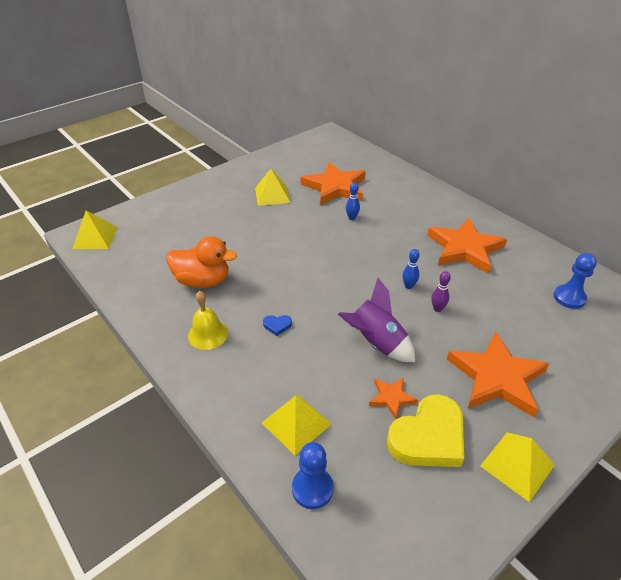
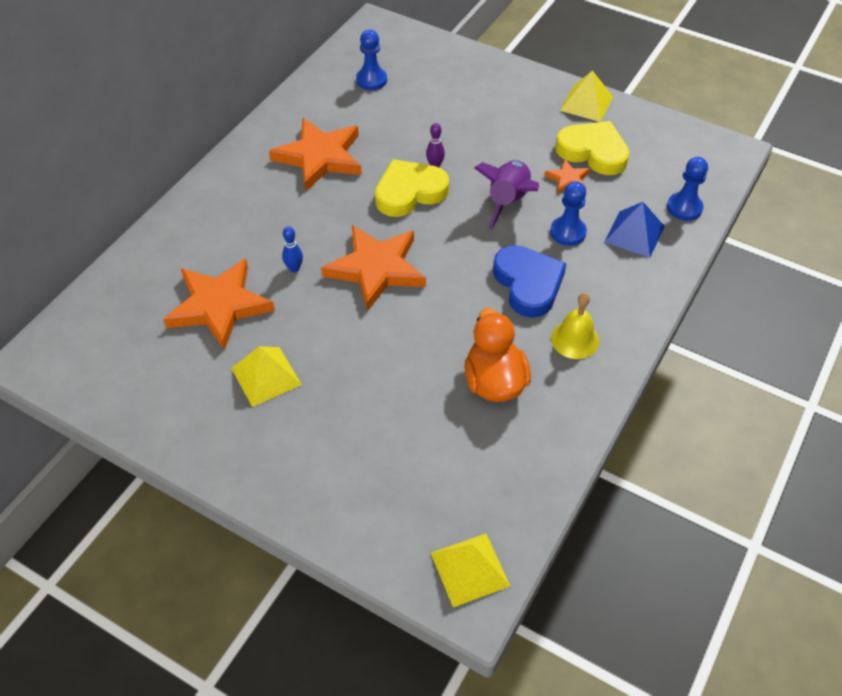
camera: 110 degrees left, 10 degrees up
yellow pyramid [262,394,332,455] -> blue pyramid [604,202,665,258]
blue heart [263,315,292,336] -> blue heart [493,245,566,318], size x2.49
blue bowling pin [402,249,420,289] -> yellow heart [375,159,449,217]
orange star [447,331,550,417] -> orange star moved to [321,225,426,311]
none -> blue pawn [550,181,587,246]

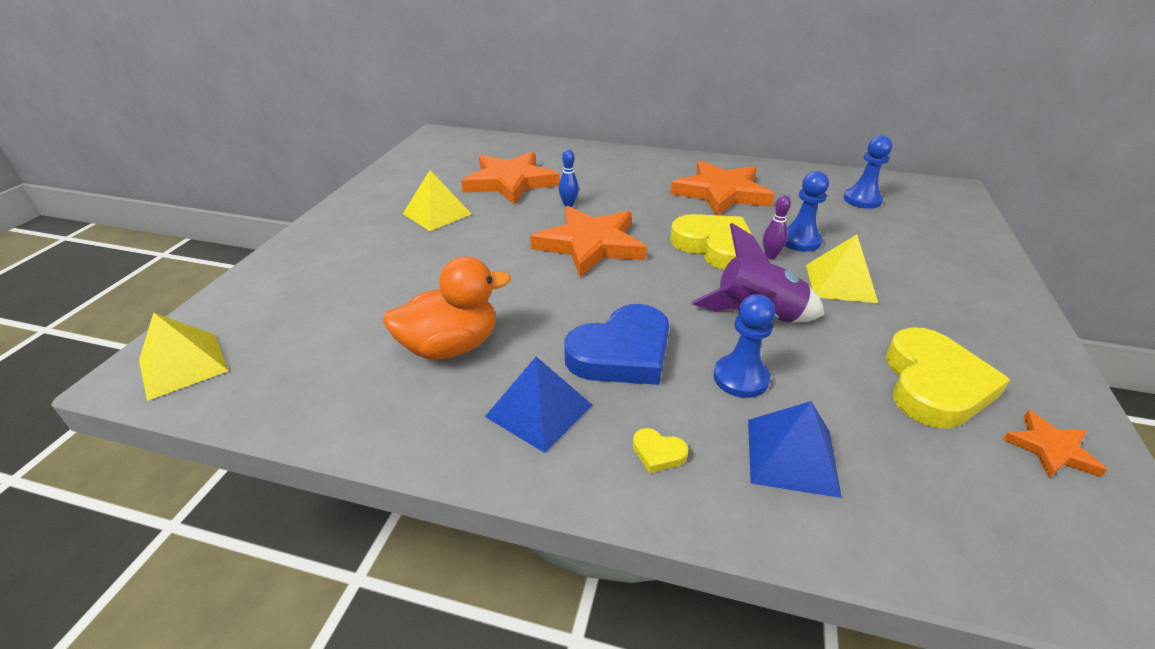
camera: 75 degrees right, 15 degrees down
orange star [544,159,590,194] -> orange star moved to [1003,410,1107,478]
yellow bell [551,293,599,359] -> blue pyramid [485,357,592,453]
yellow pyramid [560,70,613,122] -> yellow pyramid moved to [806,234,878,303]
blue pawn [667,157,708,221] -> blue pawn moved to [785,171,829,252]
none -> yellow heart [633,428,689,473]

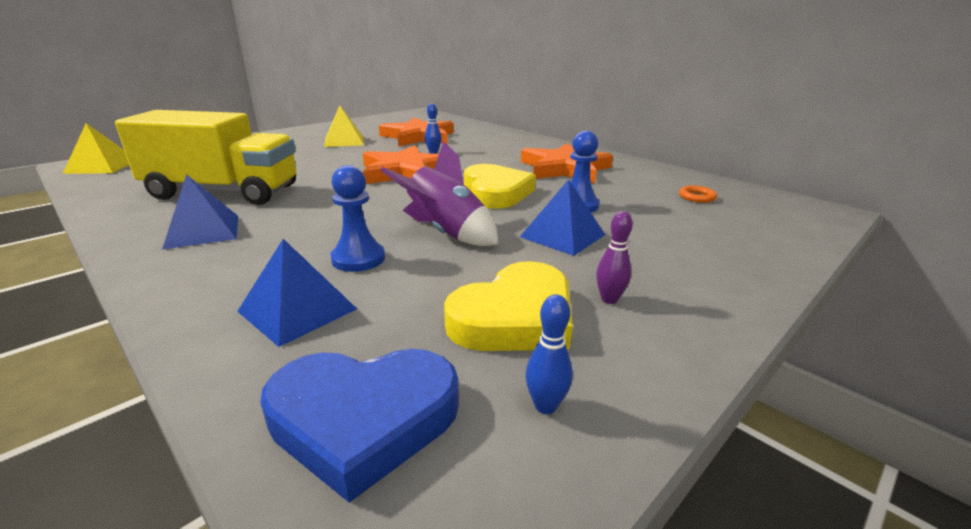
camera: 30 degrees right, 10 degrees down
orange duck [383,256,511,359] -> yellow truck [115,110,296,205]
blue heart [564,304,669,385] -> blue heart moved to [260,349,459,503]
yellow heart [633,428,689,473] -> none
purple bowling pin [763,195,791,259] -> purple bowling pin moved to [596,211,633,304]
yellow pyramid [806,234,878,303] -> blue pyramid [520,179,605,256]
blue pawn [844,135,892,209] -> orange ring [679,186,717,203]
orange star [1003,410,1107,478] -> blue bowling pin [525,294,573,414]

